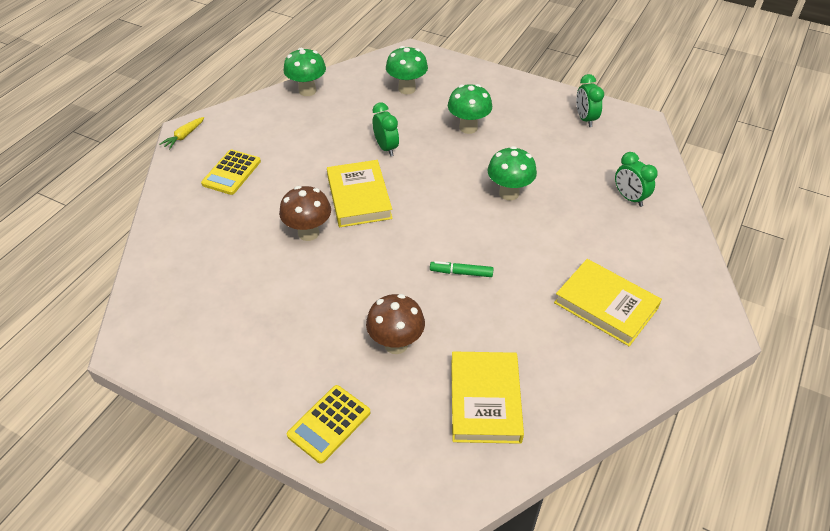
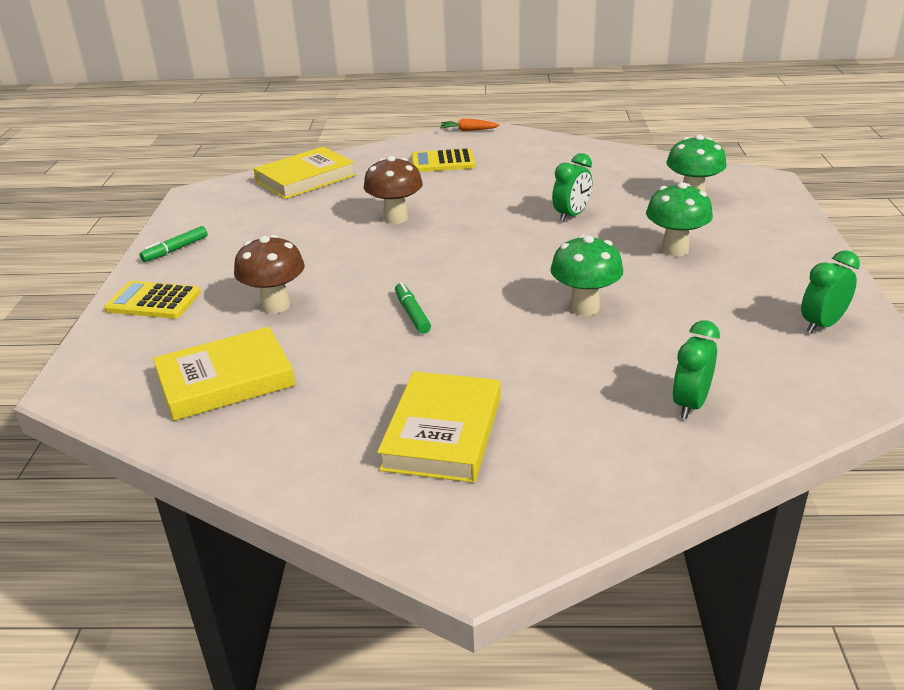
camera: 65 degrees right, 15 degrees down
yellow carrot [160,117,204,149] -> orange carrot [440,119,500,131]
green mushroom [283,48,326,96] -> none
yellow book [327,160,393,227] -> yellow book moved to [254,147,355,199]
none -> green marker [139,226,208,262]

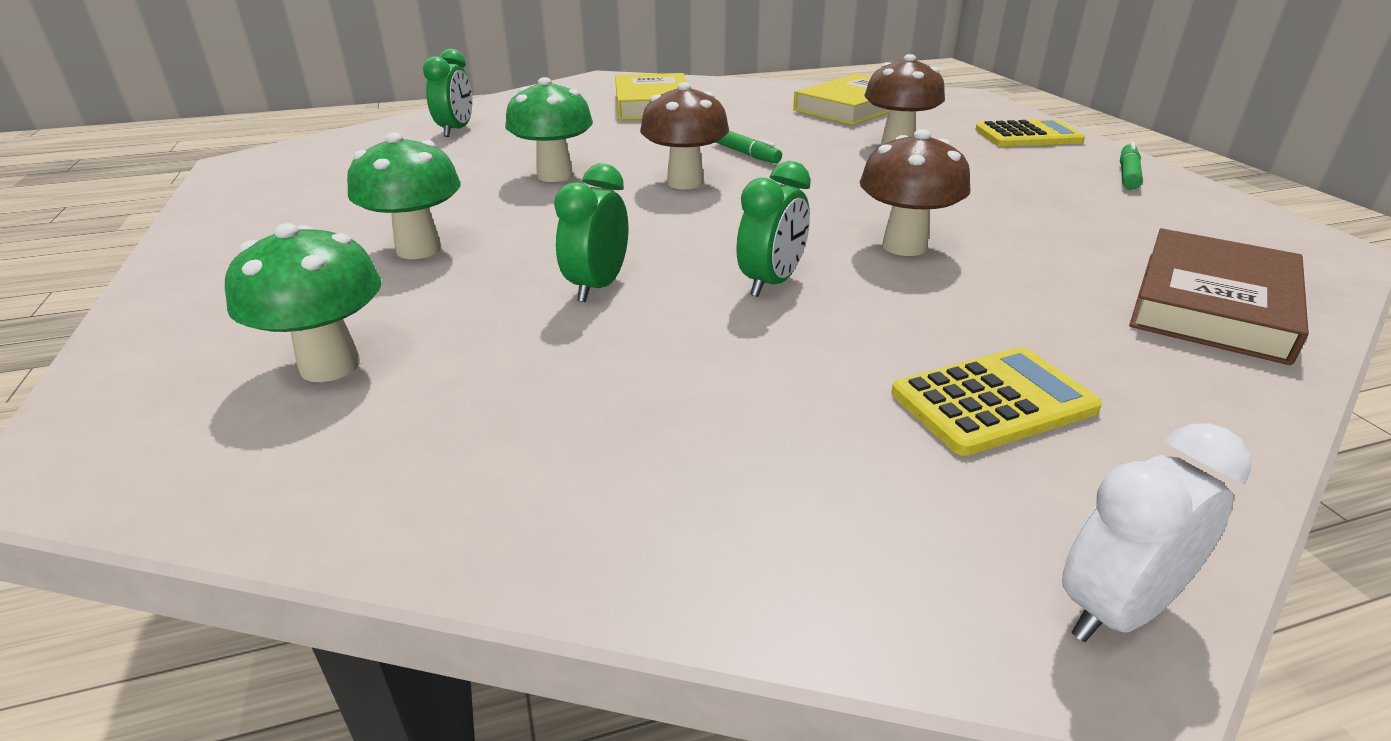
camera: 160 degrees right, 0 degrees up
yellow book [254,147,355,199] -> brown book [1129,228,1309,365]
orange carrot [440,119,500,131] -> white clock [1062,423,1251,642]
green clock [801,250,860,334] -> green clock moved to [736,161,811,297]
none -> brown mushroom [640,82,729,189]

